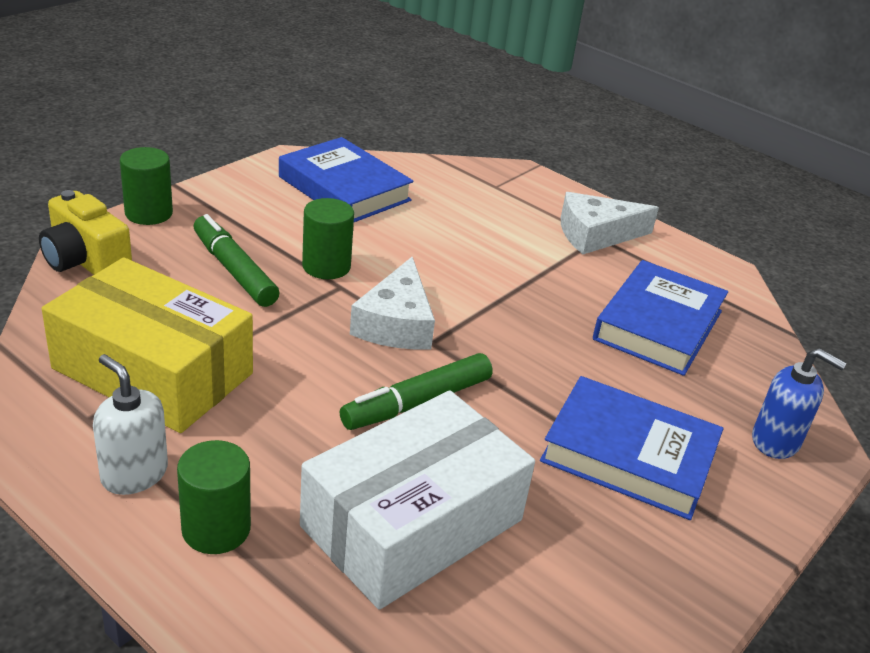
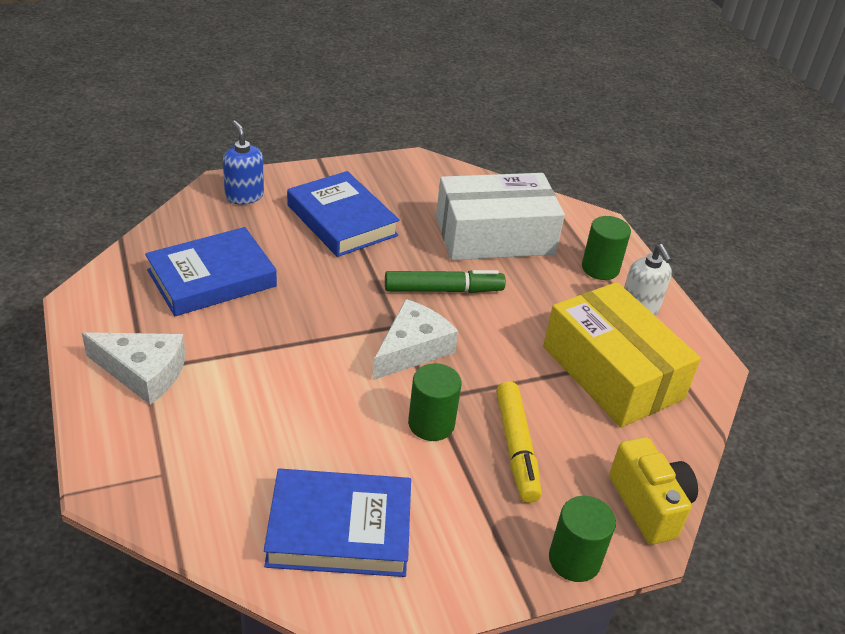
camera: 150 degrees left, 5 degrees up
green marker [193,214,280,307] -> yellow marker [496,381,542,503]
blue book [279,137,413,222] -> blue book turned 75 degrees counterclockwise [264,469,411,577]

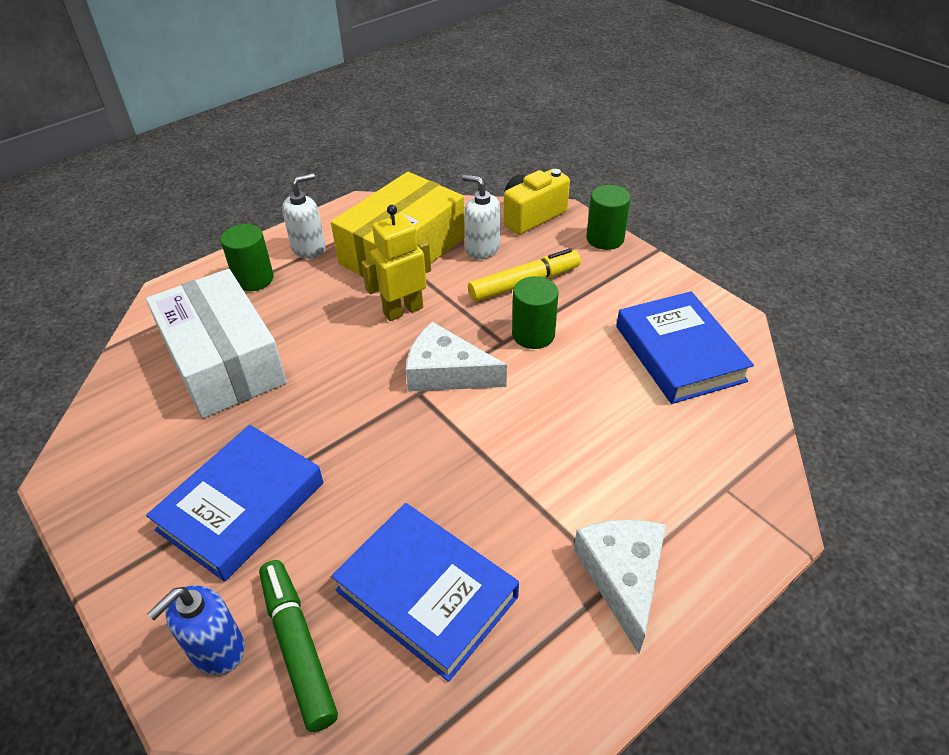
camera: 105 degrees left, 5 degrees up
green marker [385,270,506,293] -> green marker moved to [259,560,338,732]
none -> yellow robot [361,205,431,321]
none -> white soap dispenser [462,175,501,259]

